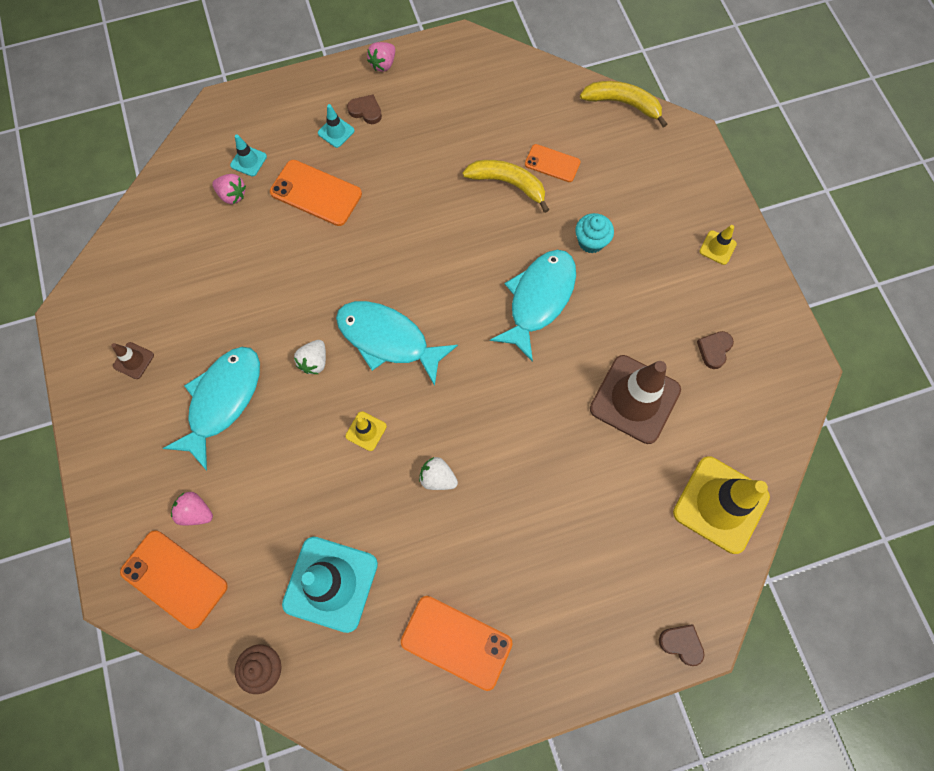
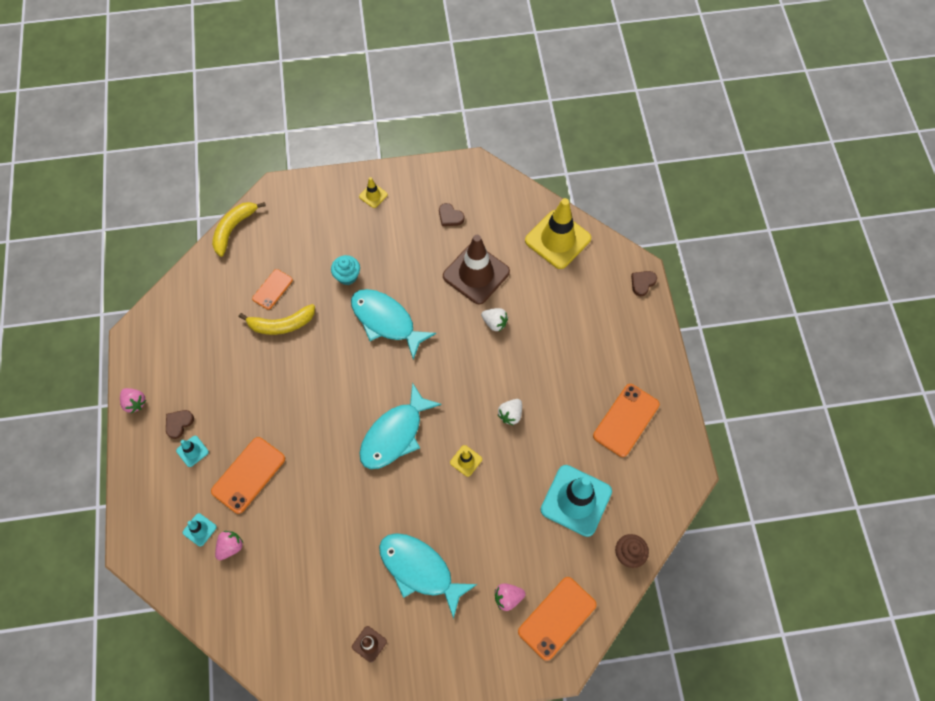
camera: 80 degrees left, 5 degrees down
pink strawberry [171,492,213,525] -> pink strawberry turned 45 degrees clockwise [495,583,525,611]
white strawberry [294,340,326,374] -> white strawberry moved to [481,308,508,331]
yellow banana [463,160,549,213] -> yellow banana turned 135 degrees counterclockwise [239,304,315,335]

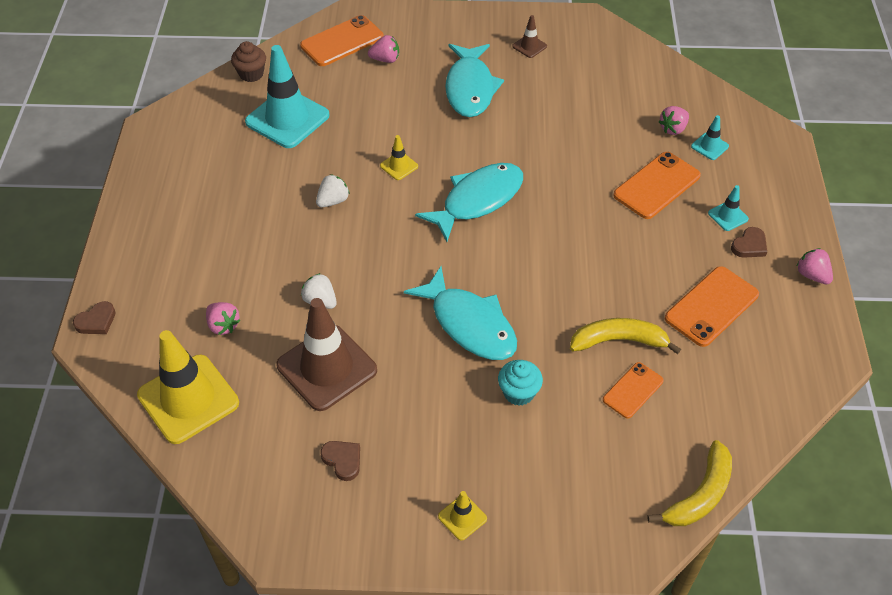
camera: 170 degrees left, 15 degrees down
turquoise fish [379,533,477,619] -> turquoise fish turned 45 degrees clockwise [445,44,504,117]
orange phone [593,384,660,457] -> orange phone moved to [665,266,759,347]
none -> pink strawberry [206,302,240,335]

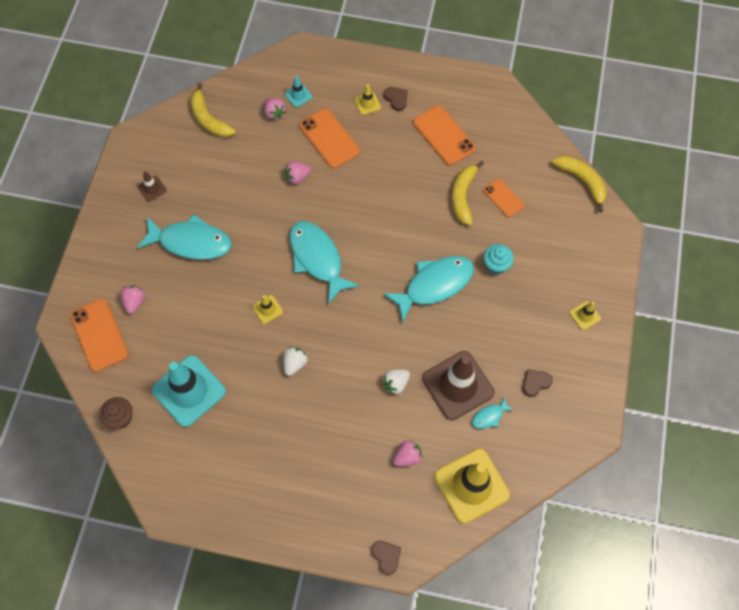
camera: 80 degrees left, 15 degrees up
white strawberry [316,174,350,207] -> white strawberry turned 60 degrees clockwise [283,347,308,376]
turquoise traffic cone [708,185,749,231] -> yellow traffic cone [355,84,381,115]
pink strawberry [796,248,833,284] -> pink strawberry moved to [285,161,311,184]
none -> yellow banana [190,83,236,137]
none -> turquoise fish [472,397,514,429]

